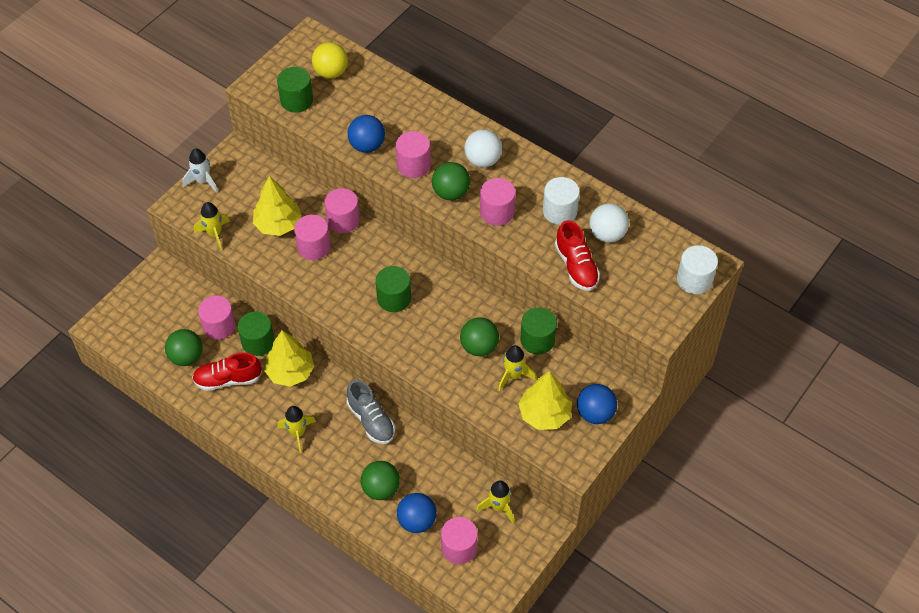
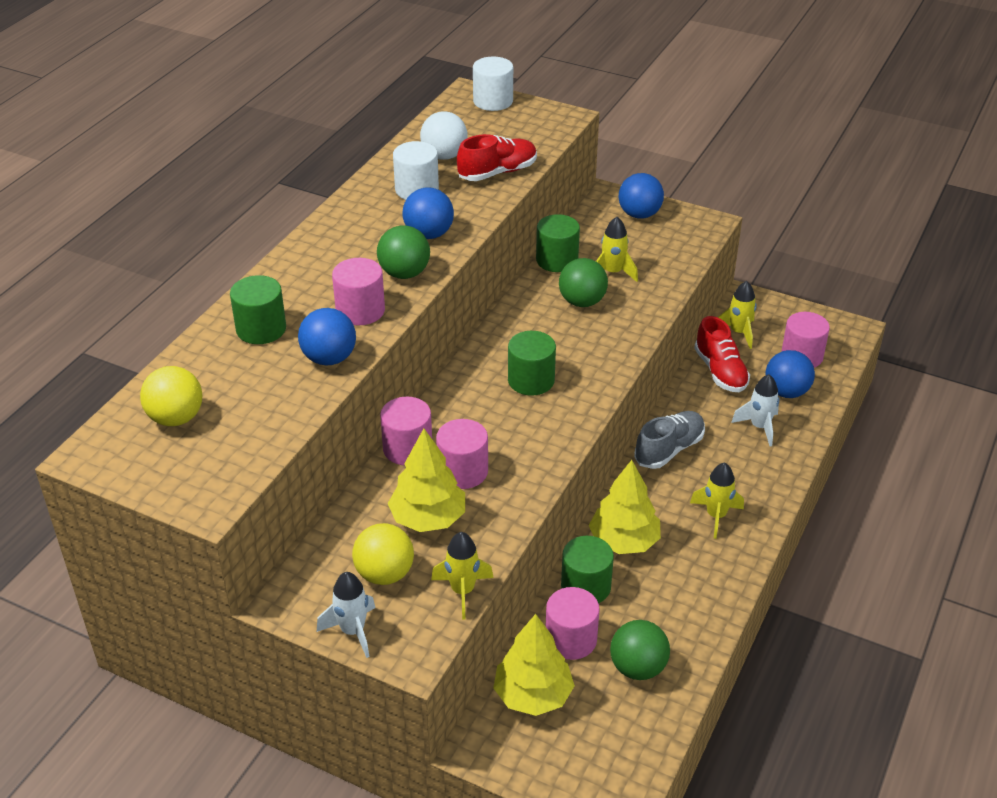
camera: 100 degrees left, 15 degrees down
red shoe [192,352,262,391] -> red shoe moved to [694,316,750,392]
green cylinder [277,67,313,113] -> green cylinder moved to [230,275,286,344]
green ball [361,461,400,500] -> white rocket [731,374,779,447]
white ball [464,129,502,168] -> none
pink cylinder [480,178,516,226] -> blue ball [402,188,454,239]
yellow tree [518,371,572,430] -> yellow tree moved to [493,614,575,716]
none -> yellow ball [352,523,414,585]

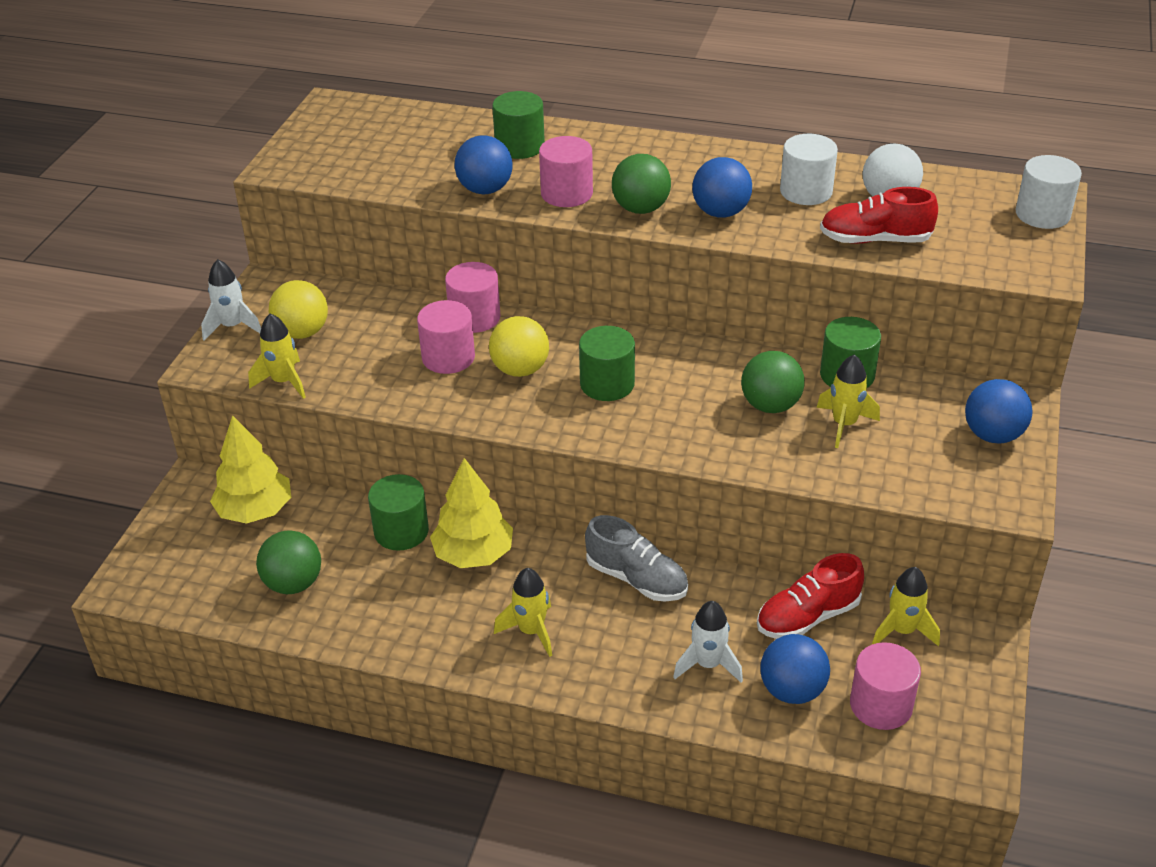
camera: 80 degrees right, 0 degrees up
yellow ball [140,366,202,426] -> yellow ball moved to [489,316,549,377]
yellow tree [388,428,465,532] -> none
red shoe [457,134,537,181] -> red shoe turned 135 degrees clockwise [820,187,938,244]
pink cylinder [546,587,600,660] -> none

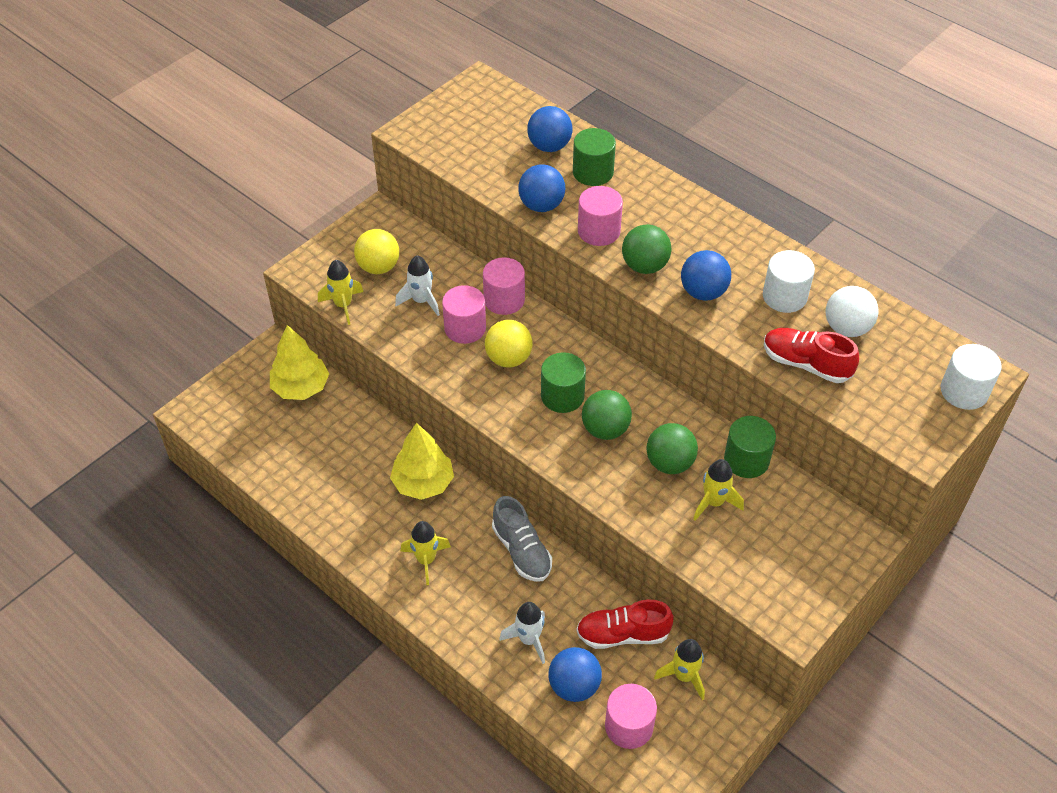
camera: 25 degrees right, 10 degrees up
white rocket [201,259,261,341] -> white rocket moved to [395,255,440,316]
green ball [256,530,321,594] -> green ball moved to [582,390,632,440]
green cylinder [368,474,429,551] -> none
blue ball [965,379,1032,444] -> blue ball moved to [527,106,572,152]

